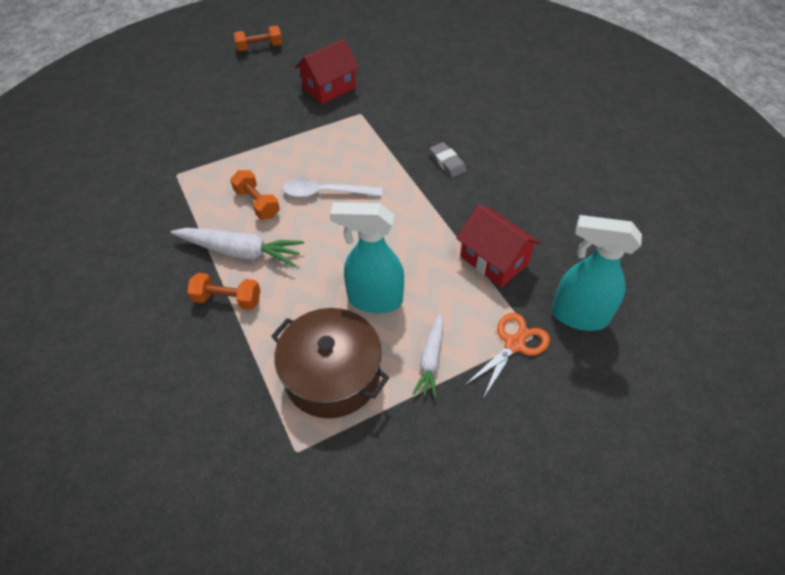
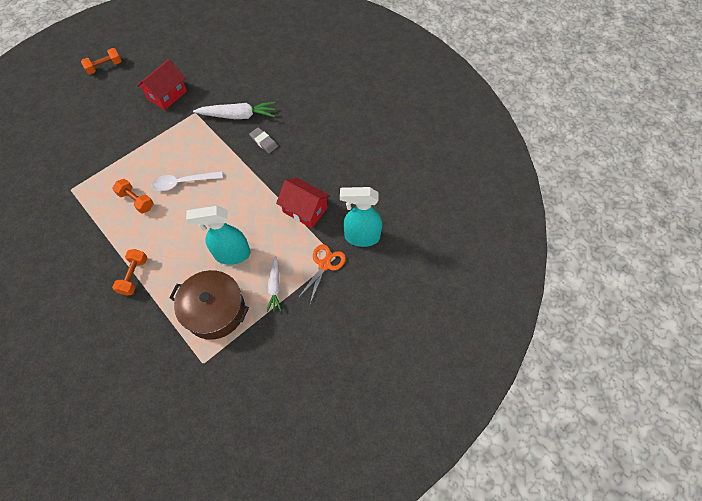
camera: 15 degrees left, 10 degrees up
white carrot [171,228,304,267] -> white carrot moved to [193,102,275,119]
orange dumbbell [187,273,260,310] -> orange dumbbell turned 75 degrees counterclockwise [112,249,147,295]

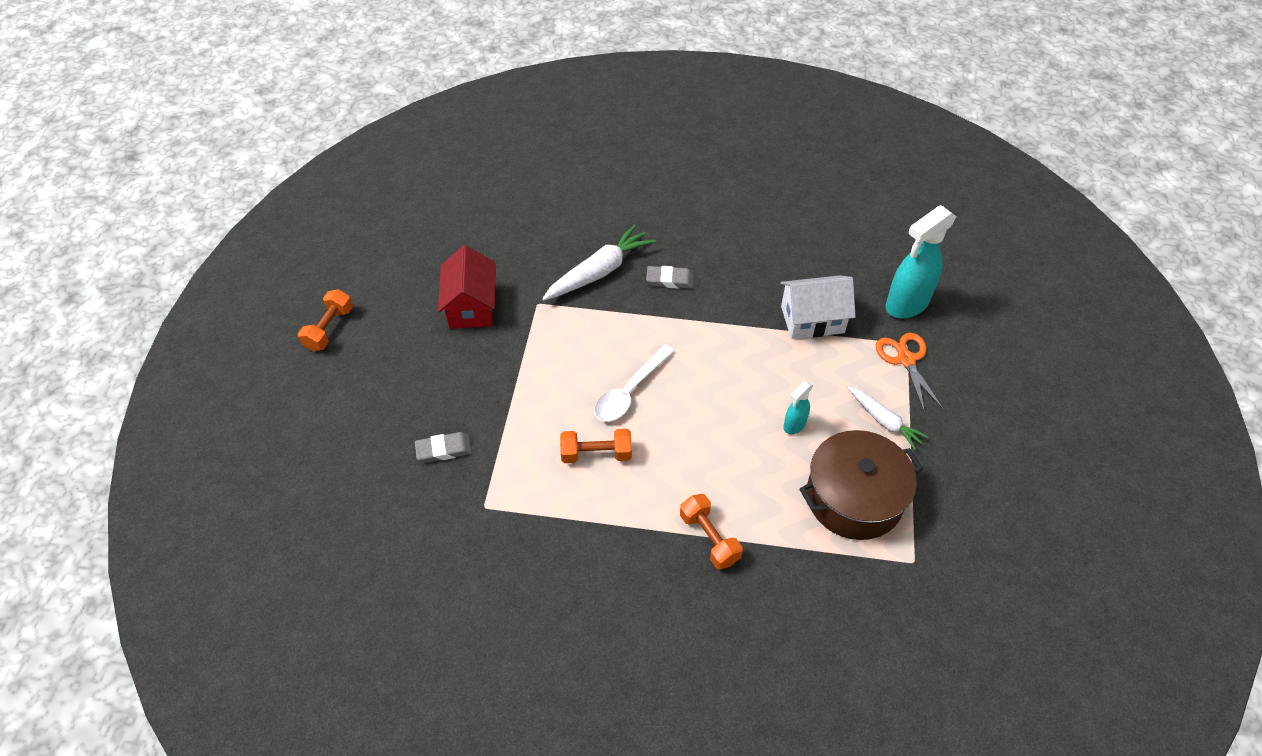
camera: 40 degrees left, 10 degrees down
turquoise spray bottle [186,206,251,265] -> turquoise spray bottle [783,381,813,434], size x0.49
red house [276,178,330,228] -> white house [780,275,856,339]
none -> grey eraser [415,432,472,463]

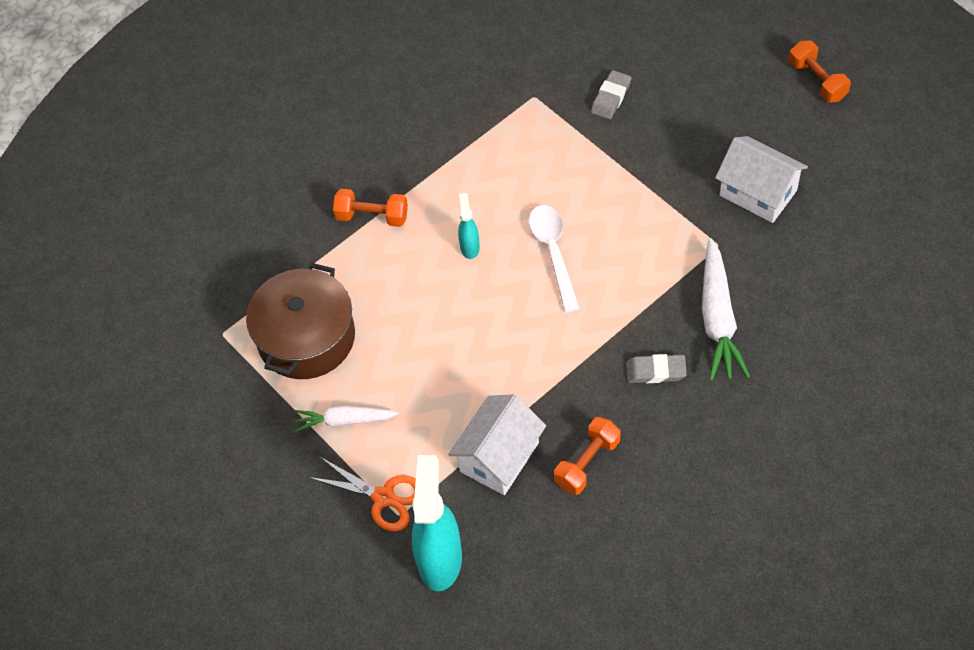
camera: 135 degrees right, 5 degrees up
red house [438,245,496,329] -> white house [715,136,808,223]
orange dumbbell [560,429,632,463] -> orange dumbbell moved to [554,417,621,495]
grey eraser [646,266,694,289] -> grey eraser turned 45 degrees clockwise [626,354,687,383]
turquoise spray bottle [783,381,813,434] -> turquoise spray bottle moved to [458,193,480,259]

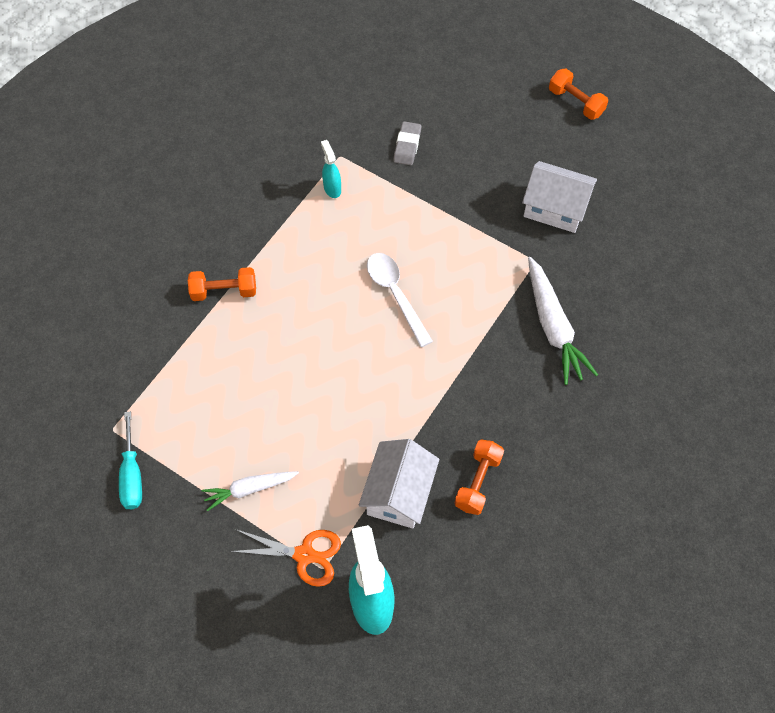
camera: 20 degrees left, 5 degrees up
brown pot [246,263,355,379] -> none
turquoise spray bottle [458,193,480,259] -> turquoise spray bottle moved to [321,140,341,198]
grey eraser [626,354,687,383] -> none
none -> turquoise screwdriver [119,411,142,509]

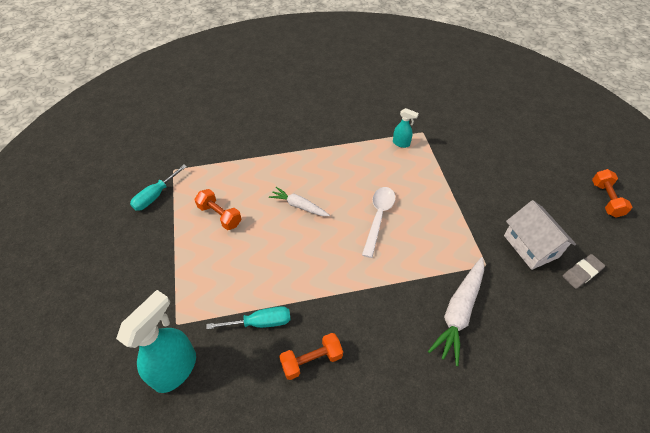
camera: 45 degrees right, 10 degrees down
orange dumbbell [188,267,256,301] -> orange dumbbell moved to [195,189,242,230]
white carrot [202,471,299,511] -> white carrot moved to [269,187,330,216]
orange scissors [230,529,341,587] -> none
turquoise spray bottle [321,140,341,198] -> turquoise spray bottle turned 90 degrees clockwise [393,108,419,148]
white house [359,439,439,529] -> turquoise screwdriver [206,306,291,329]
grey eraser [393,121,421,165] -> grey eraser moved to [562,254,605,289]

